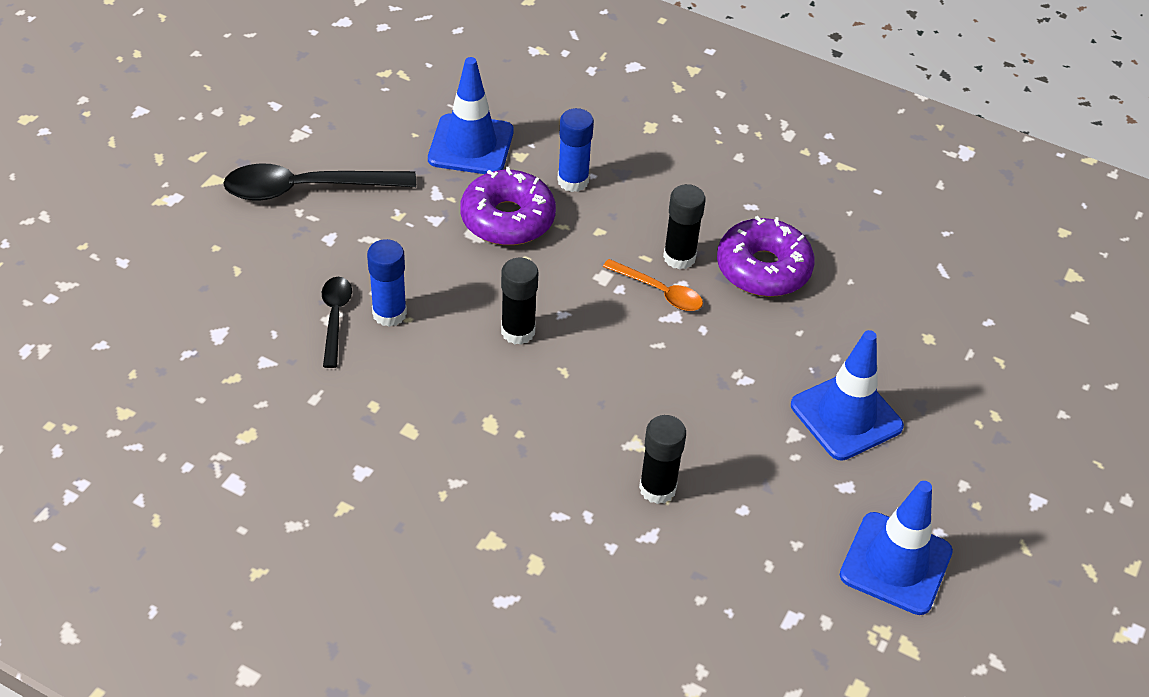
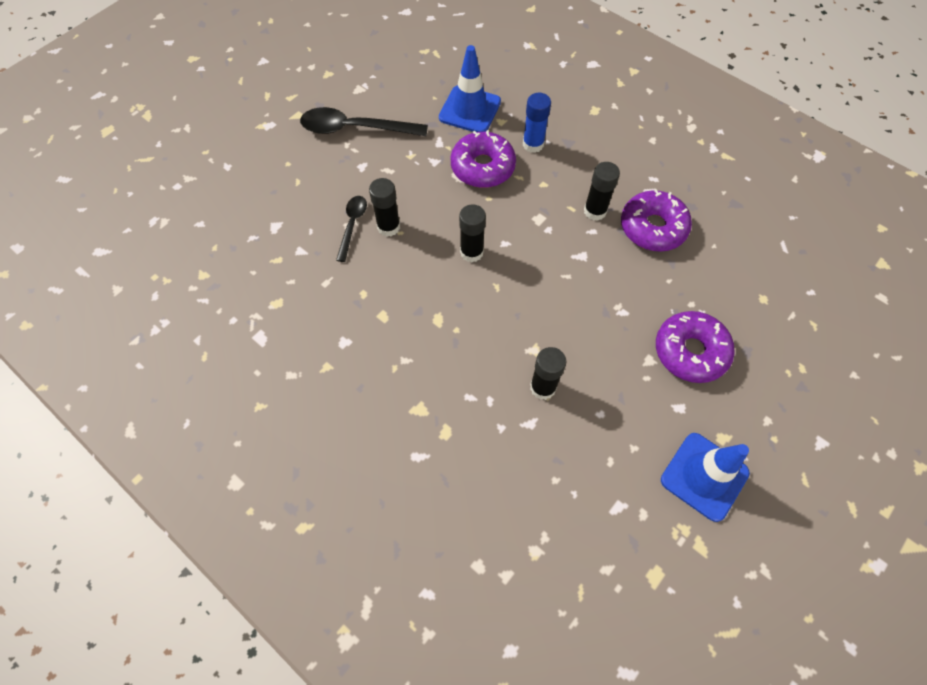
camera: 15 degrees right, 15 degrees up
blue glue stick [367,239,407,327] -> black glue stick [369,178,400,237]
orange spoon [603,259,703,311] -> none
blue traffic cone [791,330,904,461] -> purple donut [656,311,735,383]

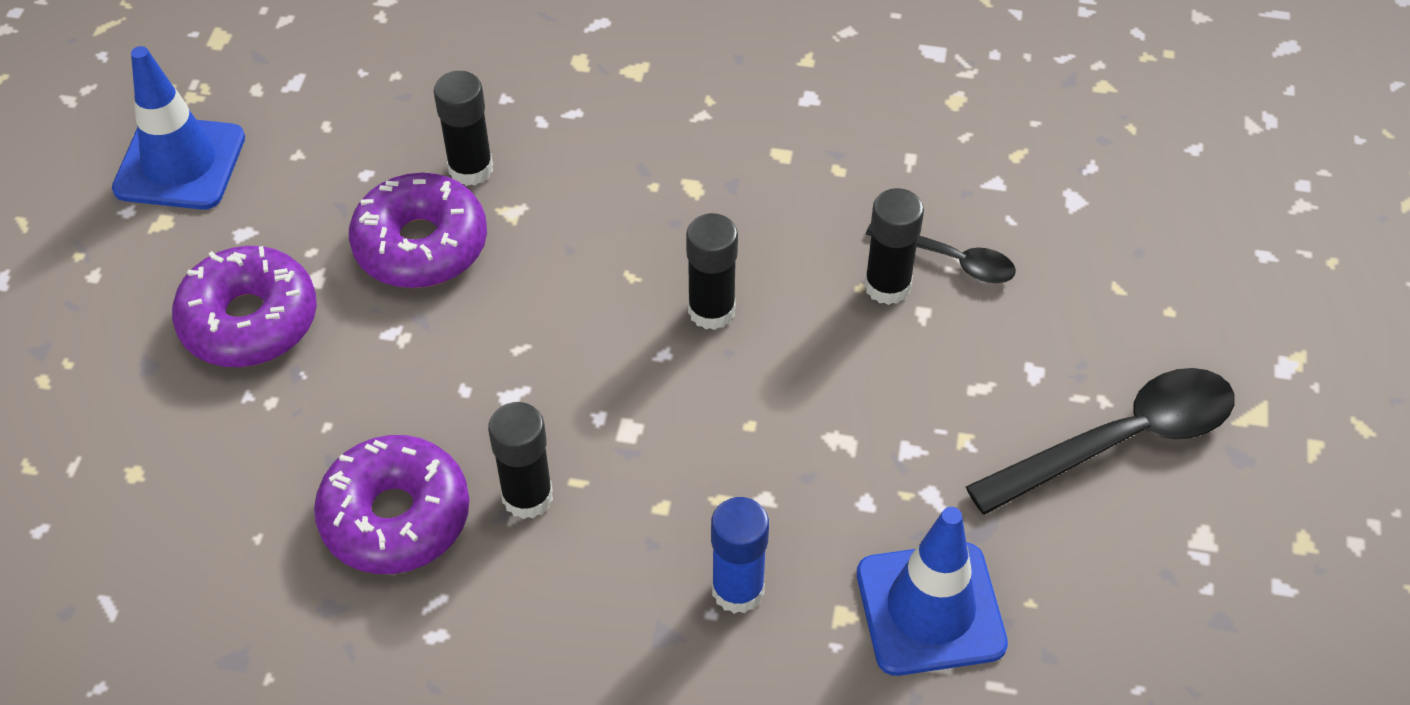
camera: 150 degrees right, 10 degrees down
black spoon [336,196,367,262] -> black spoon turned 45 degrees counterclockwise [866,223,1016,283]
purple donut [450,130,516,188] -> purple donut moved to [349,173,487,288]

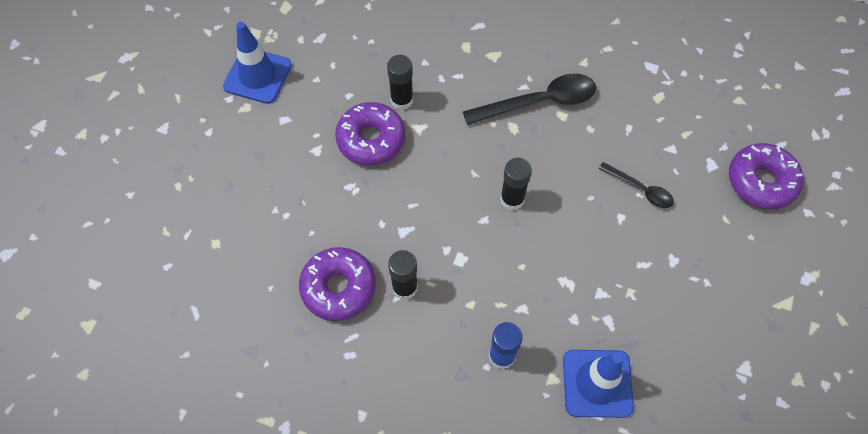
camera: 10 degrees right, 10 degrees up
purple donut [172,246,317,367] -> purple donut moved to [729,143,803,209]
black glue stick [864,188,924,305] -> none
black spoon [966,368,1235,515] -> black spoon moved to [463,74,596,125]

